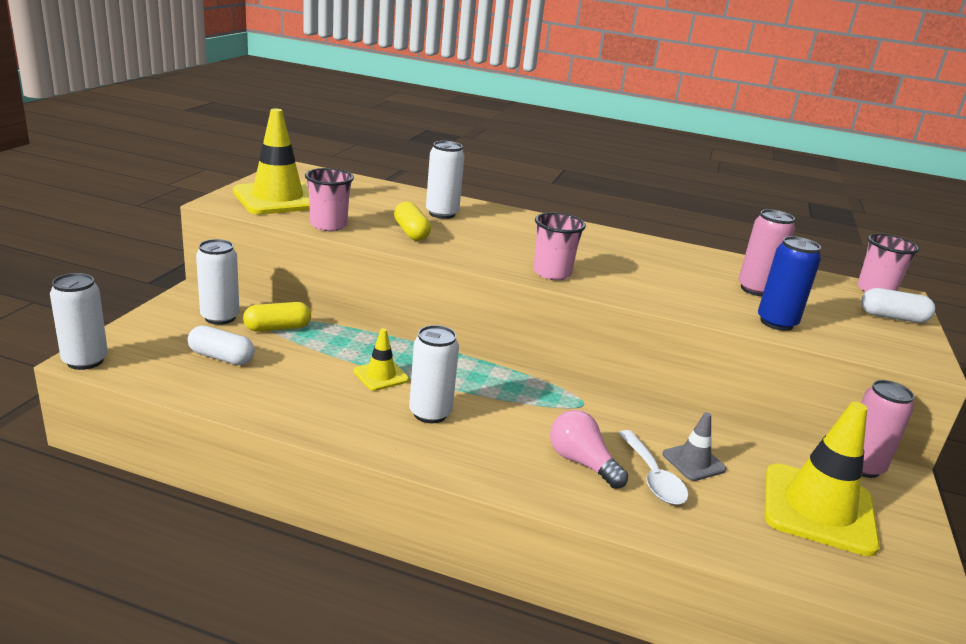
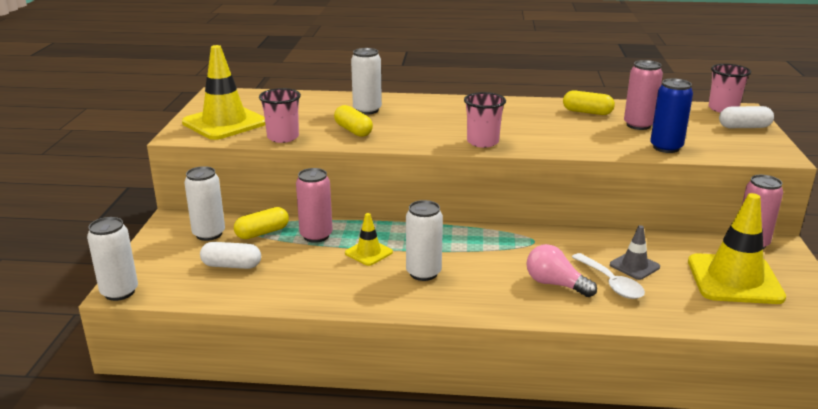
camera: 10 degrees left, 0 degrees up
none -> pink can [296,168,333,243]
none -> yellow capsule [563,90,615,115]

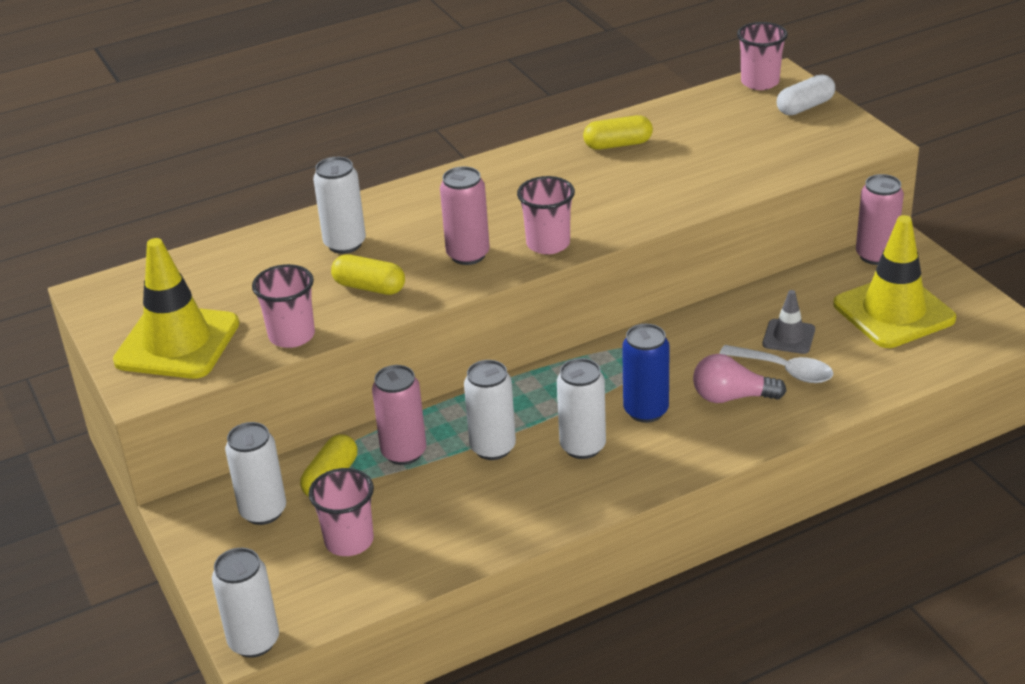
camera: 30 degrees left, 10 degrees up
white capsule [200,242,261,269] -> pink cup [309,468,374,556]
yellow traffic cone [345,213,393,266] -> white can [464,360,516,460]
pink can [624,60,663,130] -> pink can moved to [440,166,490,265]
blue can [650,78,693,153] -> blue can moved to [622,324,670,423]

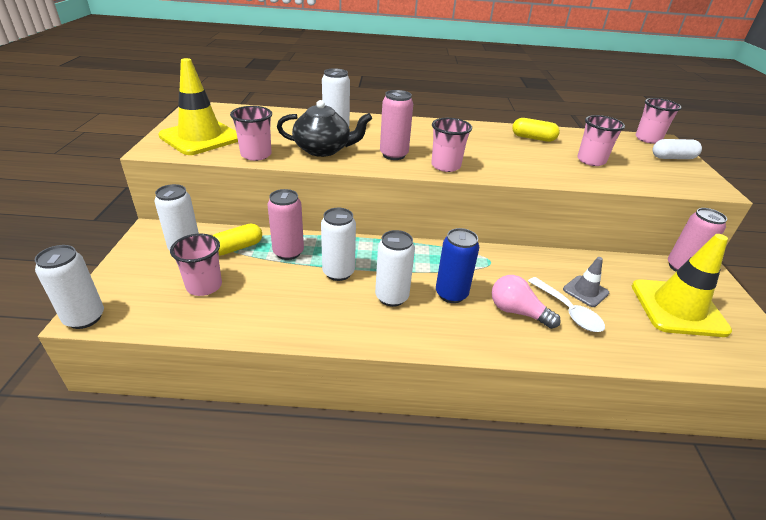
camera: 25 degrees right, 0 degrees up
yellow capsule [331,254,405,295] -> black teapot [277,100,372,157]
none -> pink cup [577,115,625,166]

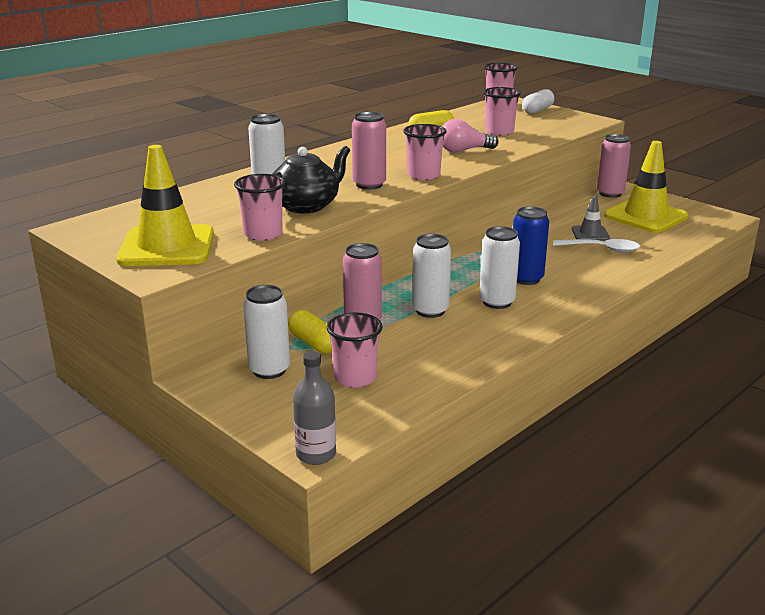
camera: 45 degrees left, 10 degrees down
white can [35,245,104,329] -> grey bottle [293,351,336,465]
yellow capsule [212,224,262,256] -> yellow capsule turned 45 degrees counterclockwise [288,310,332,354]
pink light bulb [492,275,561,329] -> pink light bulb moved to [442,119,498,152]

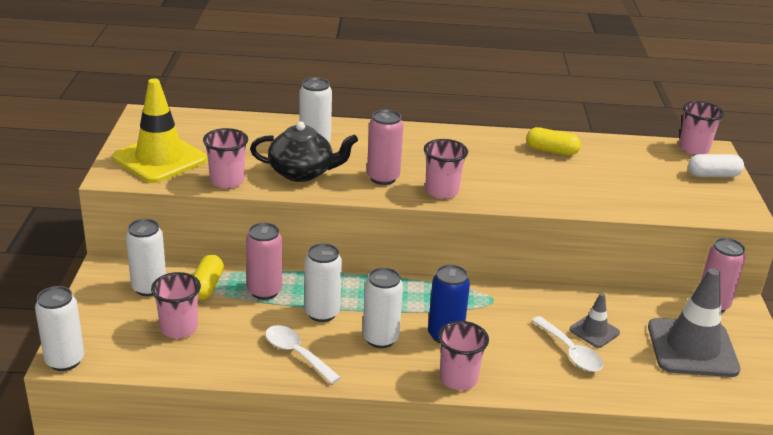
camera: 45 degrees right, 5 degrees up
grey bottle [293,351,336,465] -> white can [35,286,84,371]
pink light bulb [442,119,498,152] -> none
pink cup [483,87,521,136] -> pink cup moved to [438,321,489,390]
yellow traffic cone [604,141,689,233] -> grey traffic cone [648,268,741,377]
none -> white spoon [265,325,341,384]

